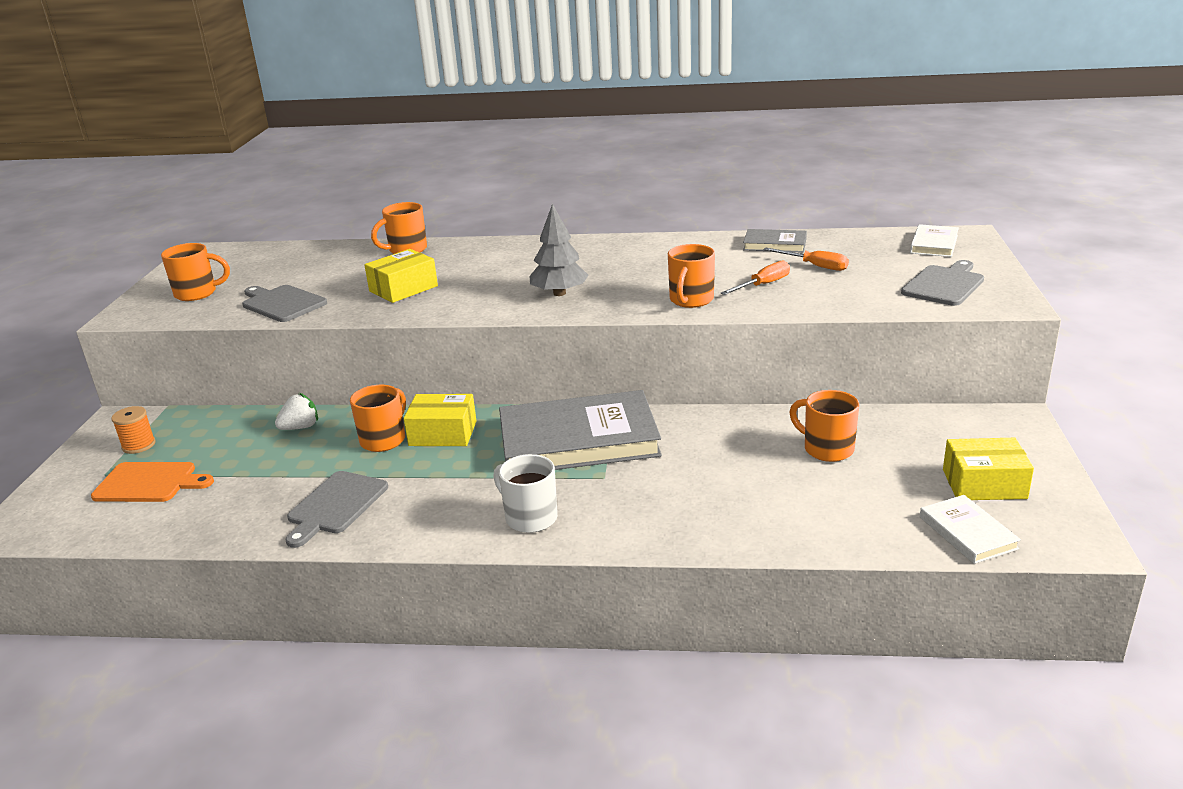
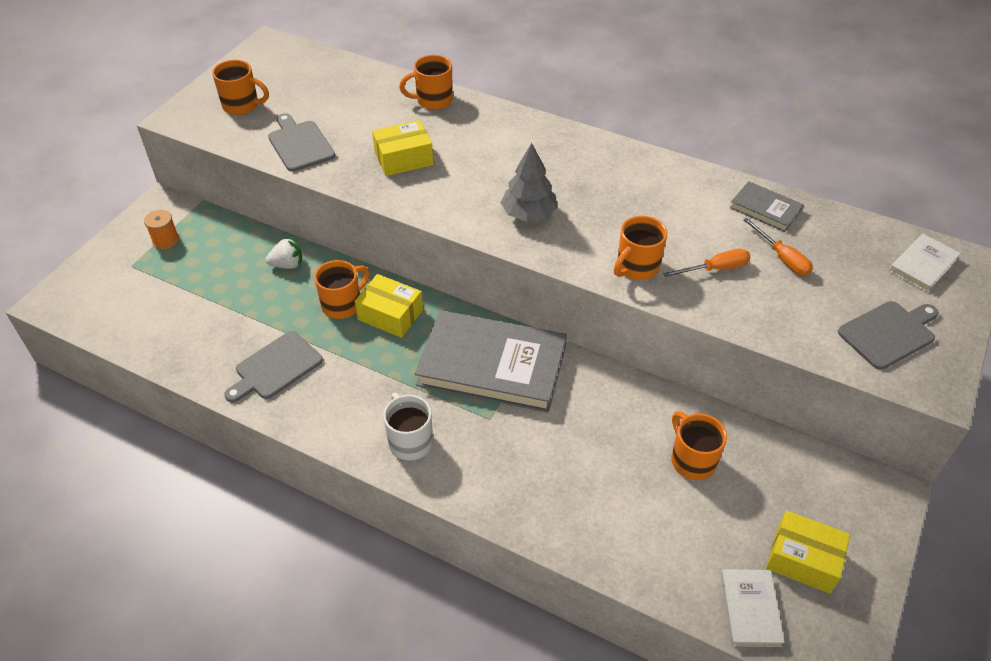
camera: 20 degrees right, 20 degrees up
orange cutting board [91,462,214,502] -> none

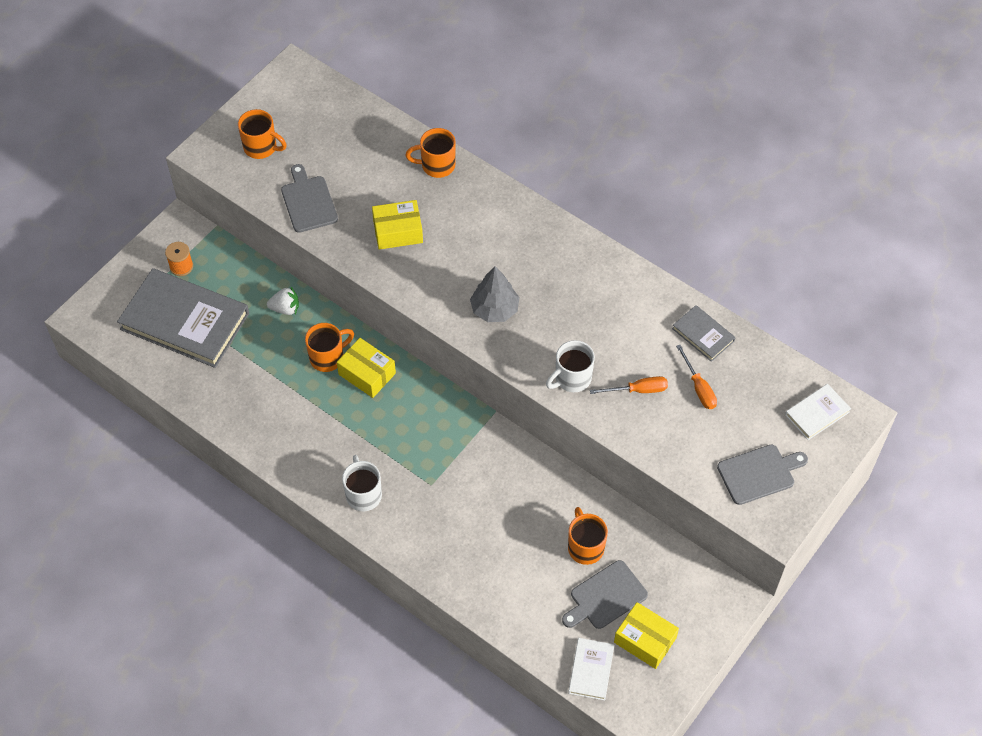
camera: 10 degrees right, 10 degrees up
grey cutting board [224,331,323,403] -> grey cutting board moved to [562,560,648,629]
grey book [415,310,567,413] -> grey book moved to [117,268,249,368]
orange mug [614,216,667,280] -> white mug [546,340,595,392]

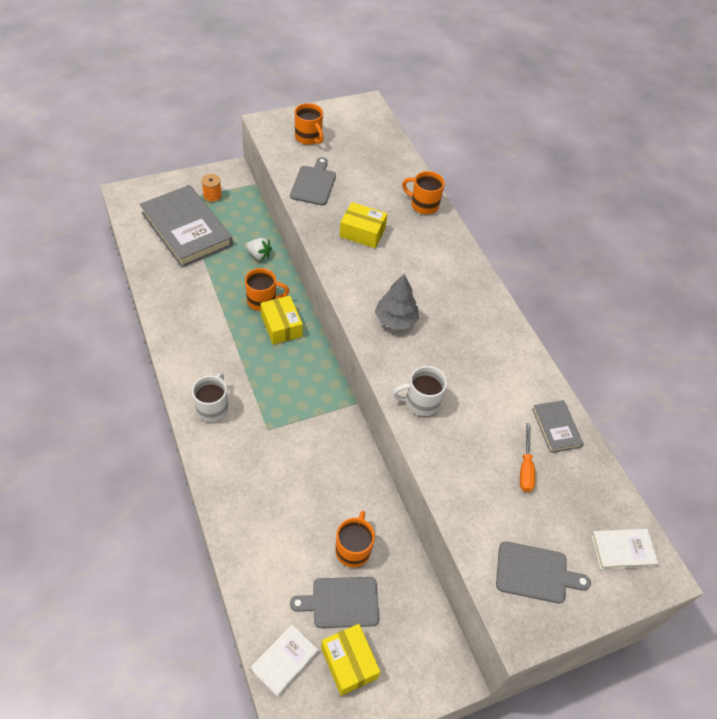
camera: 25 degrees right, 5 degrees down
orange screwdriver [590,376,668,394] -> none

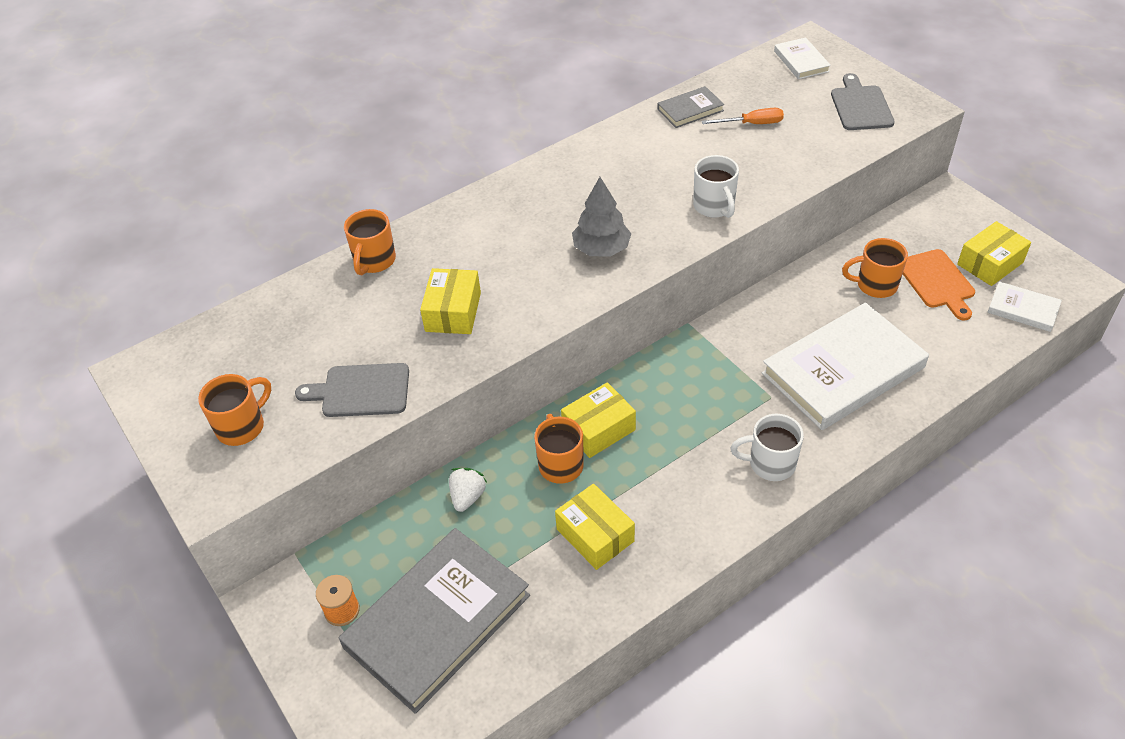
camera: 95 degrees left, 5 degrees down
grey cutting board [290,577,379,628] -> orange cutting board [903,249,975,321]
none -> yellow box [555,484,635,570]
none -> white book [762,303,929,430]

